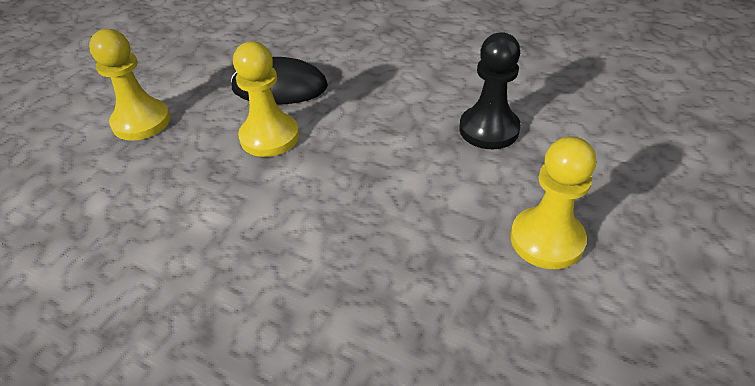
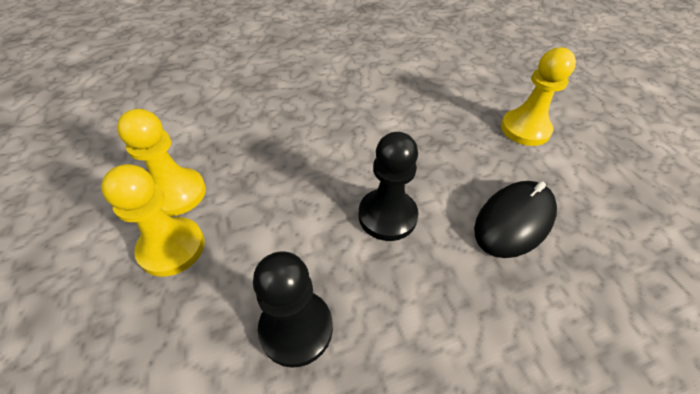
camera: 130 degrees right, 5 degrees up
yellow pawn [233,41,299,157] -> yellow pawn moved to [117,109,206,216]
none -> black pawn [359,132,418,241]

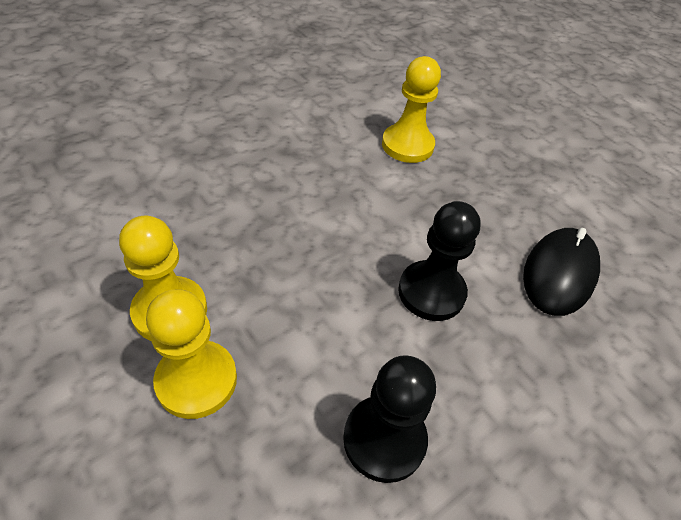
camera: 20 degrees left, 0 degrees up
yellow pawn [501,47,576,146] -> yellow pawn moved to [382,56,441,163]

